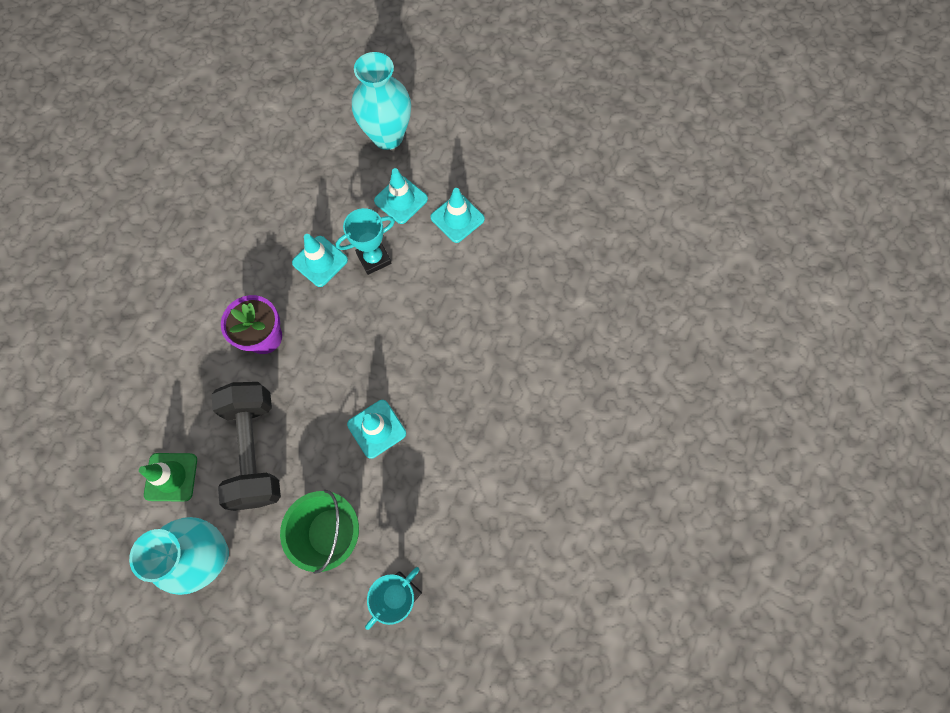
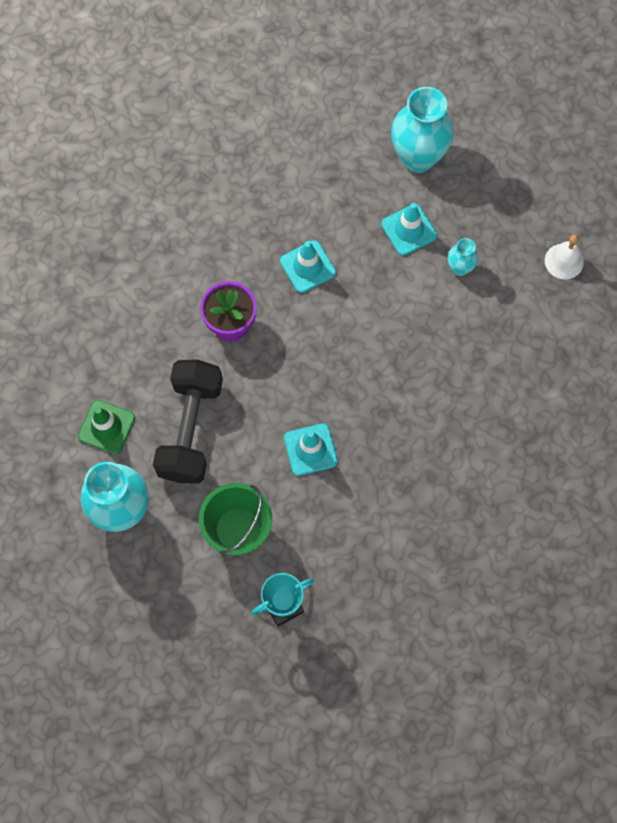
camera: 20 degrees right, 0 degrees up
turquoise trophy [336,208,395,275] -> none
turquoise traffic cone [430,188,485,243] -> turquoise vase [448,238,478,276]
none -> white bell [545,234,584,279]

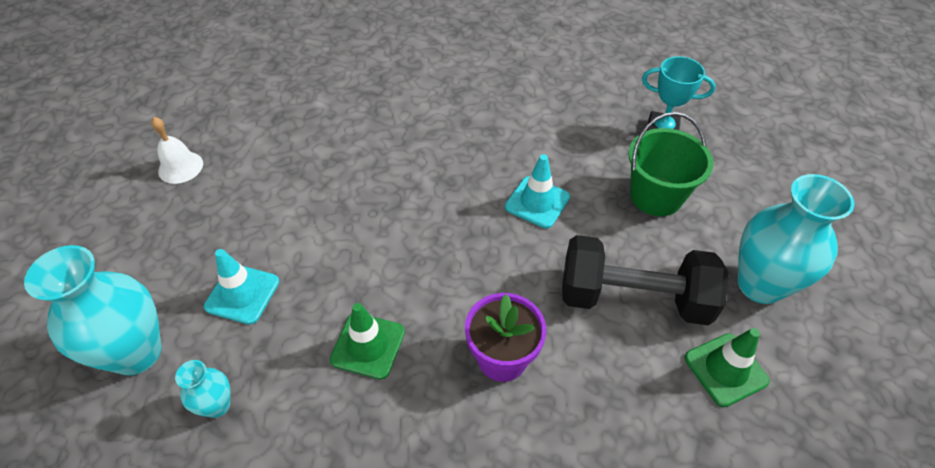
camera: 135 degrees left, 20 degrees down
black dumbbell [153,359,223,484] -> black dumbbell turned 45 degrees clockwise [562,235,729,325]
turquoise traffic cone [280,240,336,293] -> green traffic cone [330,303,405,380]
turquoise vase [448,238,478,276] -> turquoise vase moved to [175,360,231,418]

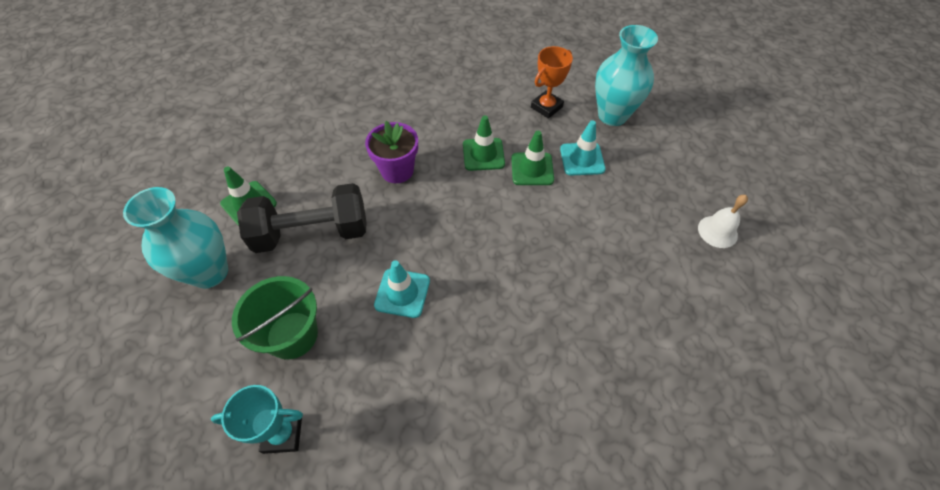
camera: 160 degrees right, 5 degrees up
turquoise vase [175,360,231,418] -> orange trophy [531,46,573,119]
none -> green traffic cone [511,131,554,185]

